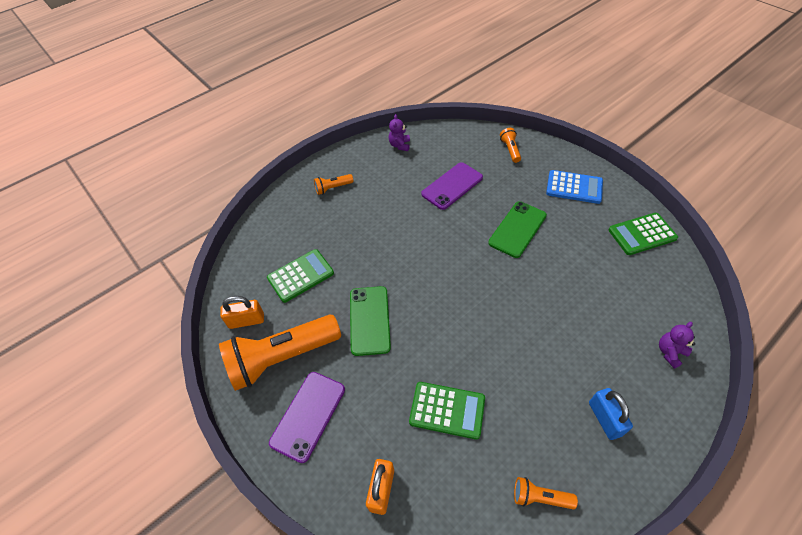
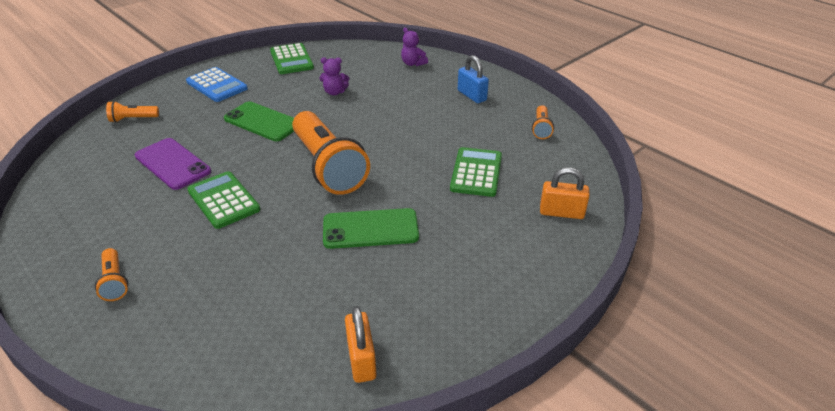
camera: 95 degrees left, 15 degrees down
orange flashlight [219,314,341,391] -> orange flashlight moved to [292,111,370,195]
green calculator [267,249,334,303] -> green calculator moved to [187,171,260,229]
purple phone [269,372,345,463] -> none
purple teddy bear [389,114,410,151] -> purple teddy bear moved to [319,57,349,95]
blue calculator [546,170,603,204] -> blue calculator turned 120 degrees clockwise [186,67,248,102]
blue padlock [589,388,633,440] -> blue padlock turned 75 degrees clockwise [458,55,489,103]

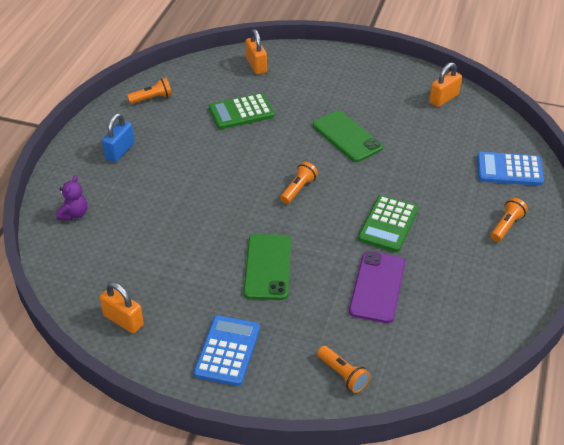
camera: 120 degrees left, 5 degrees up
green calculator [270,43,314,74] -> orange padlock [100,282,144,333]
orange flashlight [292,111,370,195] -> orange flashlight [280,162,318,204], size x0.43
purple teddy bear [319,57,349,95] -> none
none -> blue calculator [477,152,544,186]

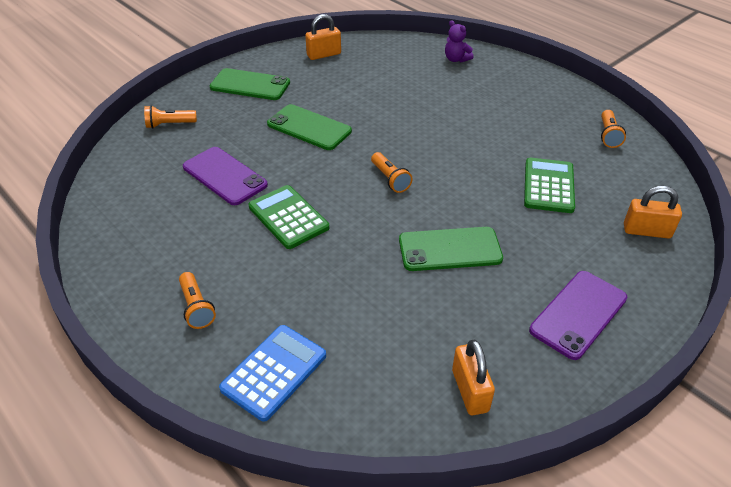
camera: 120 degrees right, 0 degrees up
blue padlock [102,113,135,162] -> none
blue calculator [193,315,260,386] -> green phone [210,68,290,100]
none -> purple phone [529,271,627,360]

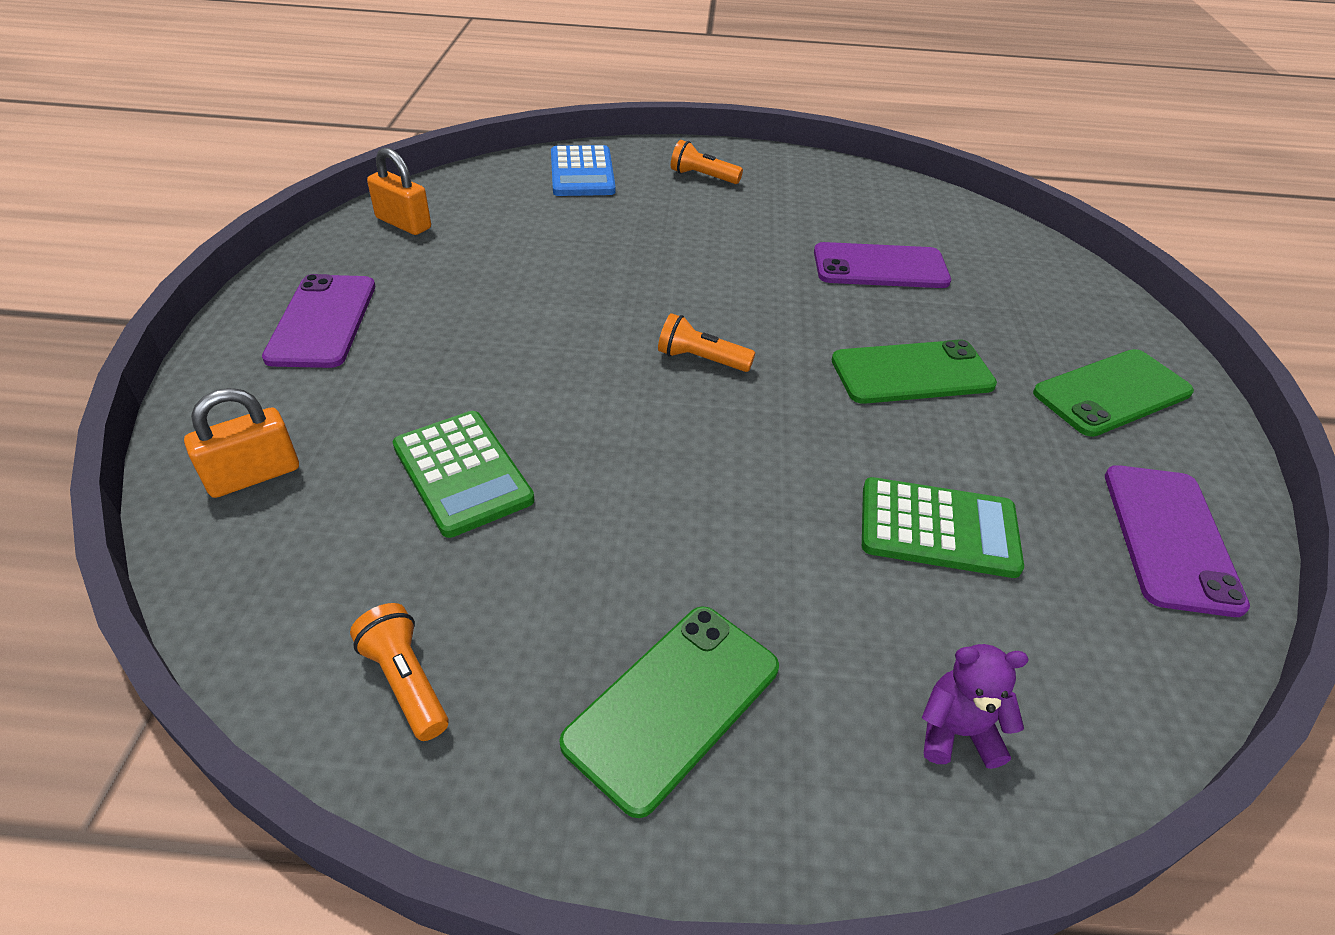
camera: 135 degrees right, 0 degrees up
orange flashlight [144,105,197,129] -> none
green calculator [248,185,329,249] -> green calculator moved to [862,477,1024,578]
orange padlock [305,14,341,60] -> purple phone [1105,465,1250,617]
green phone [399,227,503,271] -> green phone moved to [559,606,779,818]

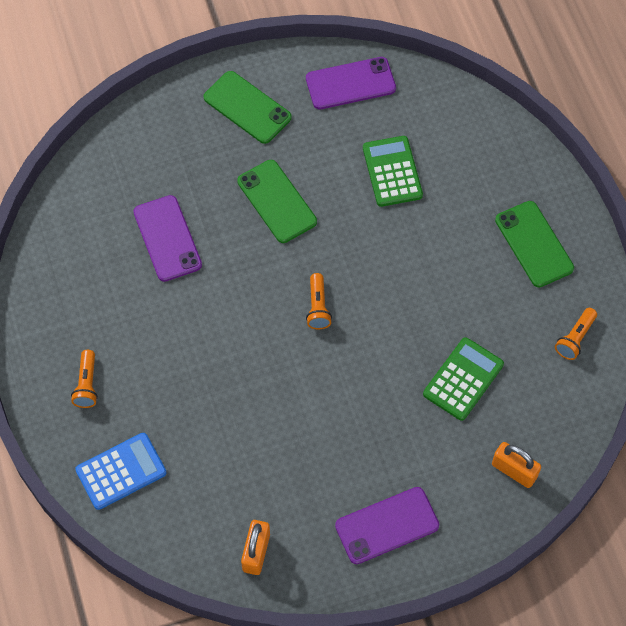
camera: 110 degrees left, 20 degrees up
green phone [559,606,779,818] -> green phone turned 45 degrees clockwise [495,201,574,287]
purple teddy bear [922,644,1029,769] -> none

